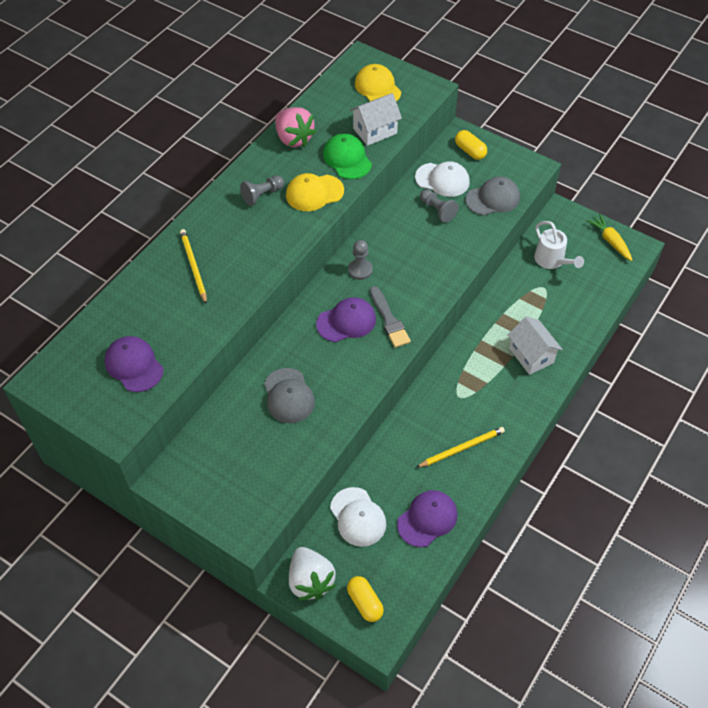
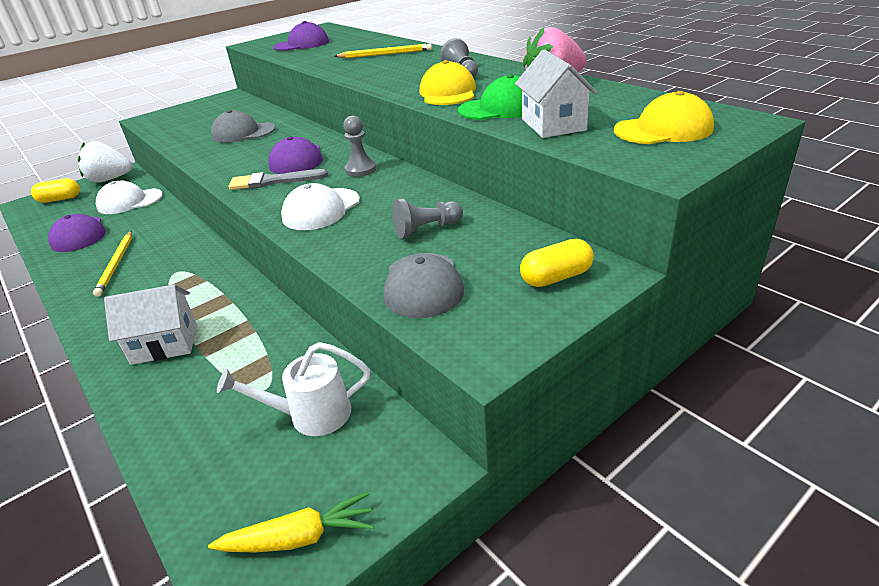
camera: 110 degrees right, 20 degrees down
white cap [415,161,470,197] -> white cap moved to [281,183,360,230]

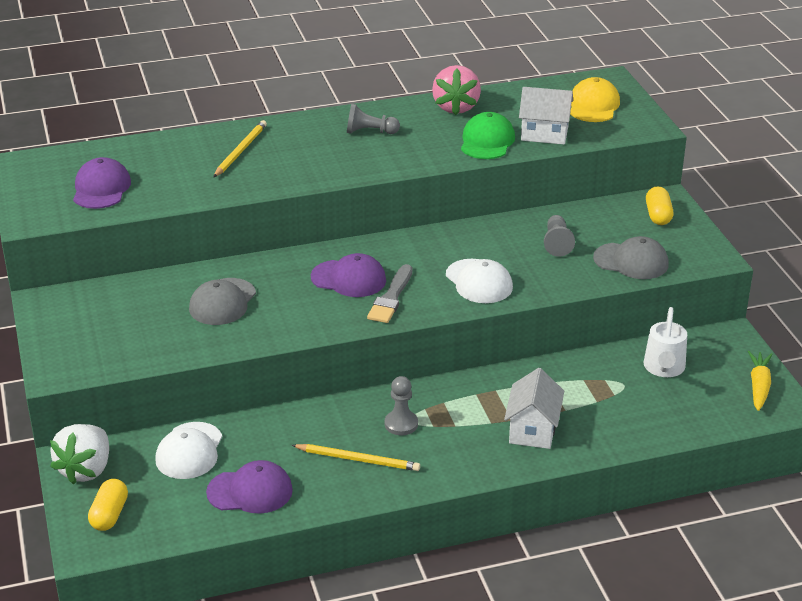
camera: 70 degrees left, 0 degrees up
grey pawn [343,116,376,177] -> grey pawn moved to [385,376,418,435]
yellow cap [420,60,476,105] -> none

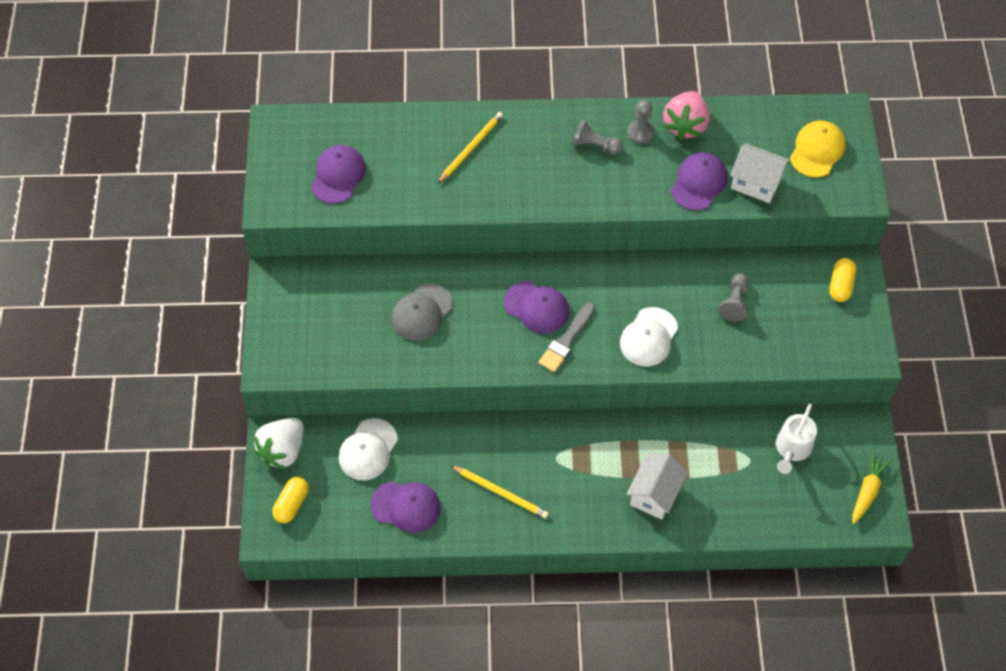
camera: 15 degrees right, 25 degrees up
grey pawn [385,376,418,435] -> grey pawn moved to [627,100,655,144]
white cap [446,259,513,303] -> white cap turned 45 degrees clockwise [620,307,678,367]
green cap [461,112,515,159] -> purple cap [671,152,727,210]
grey cap [593,236,669,279] -> none

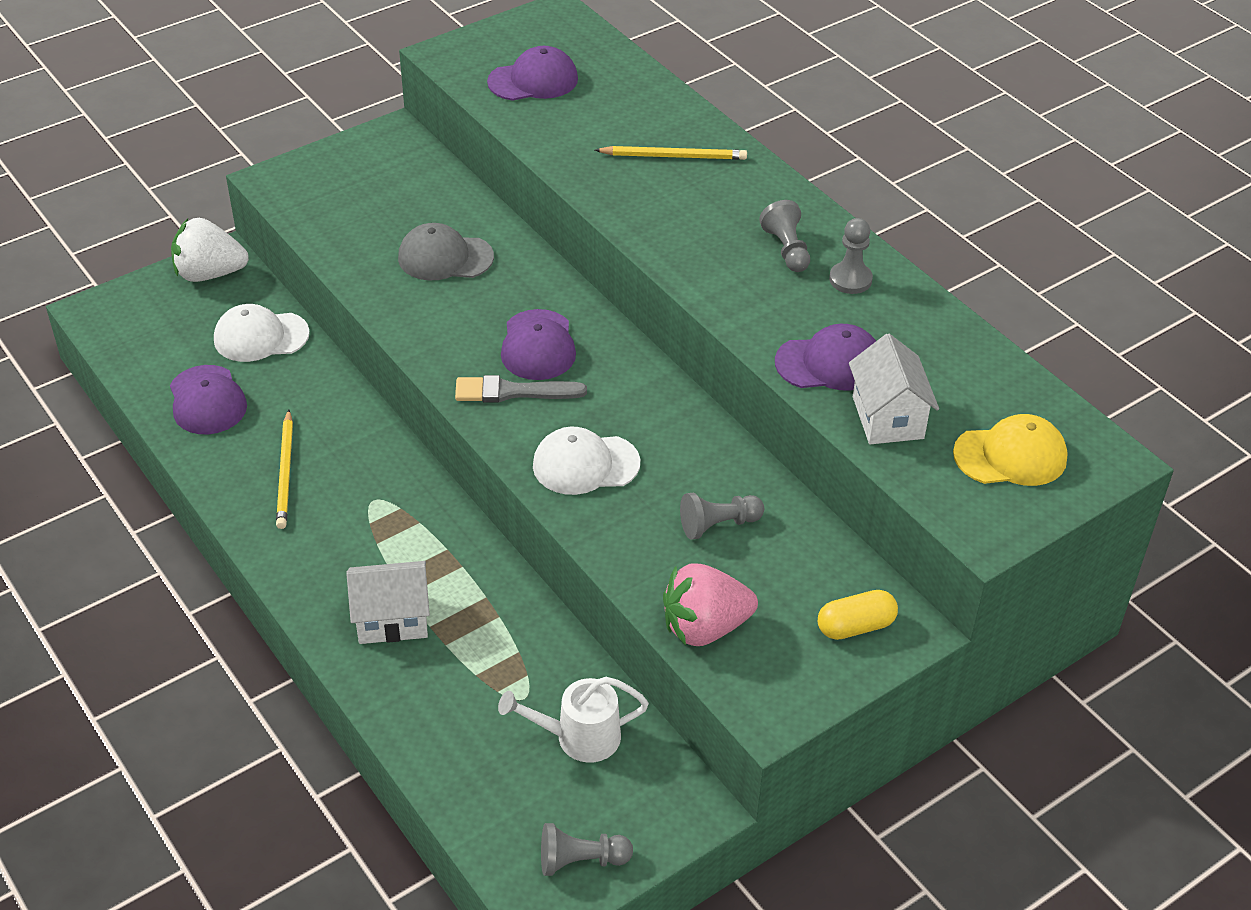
camera: 55 degrees right, 15 degrees down
yellow capsule [272,477,309,523] -> none
pink strawberry [663,91,710,140] -> pink strawberry moved to [663,563,758,646]
yellow carrot [852,451,892,524] -> grey pawn [541,823,633,876]

